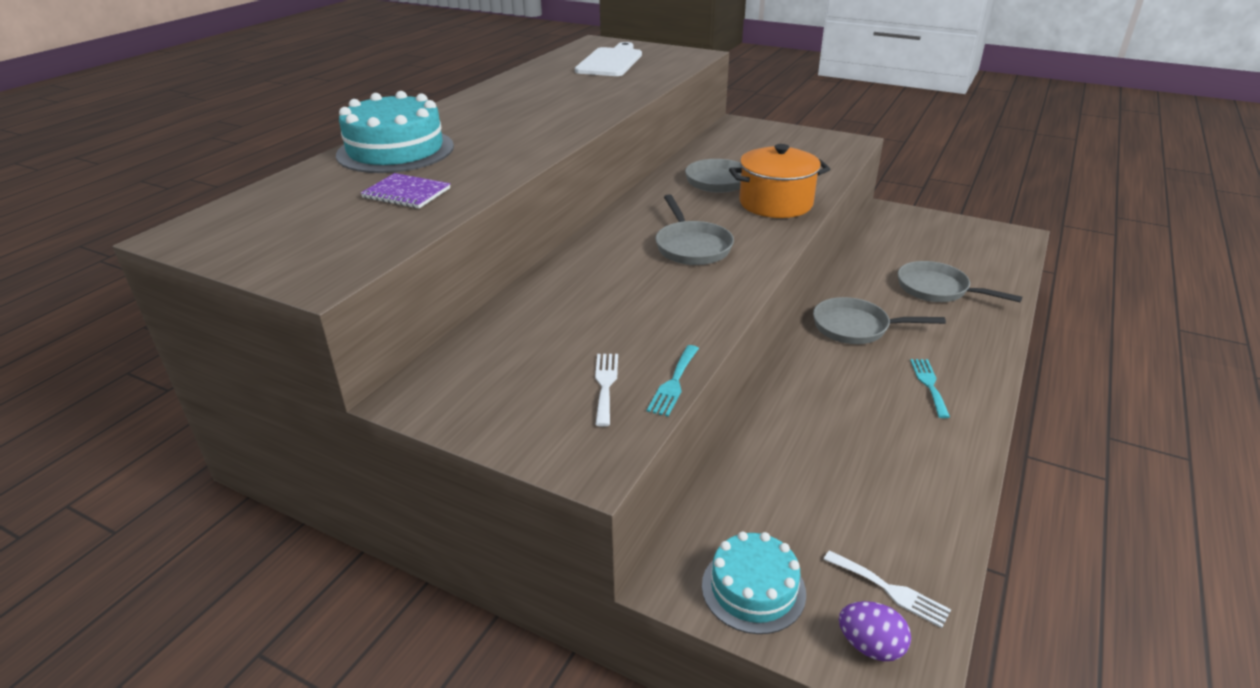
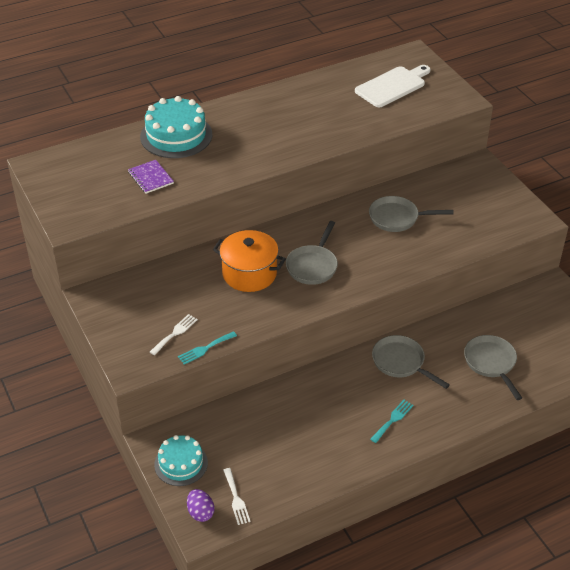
camera: 35 degrees right, 10 degrees up
orange pot [729,144,830,218] -> orange pot moved to [213,230,286,292]

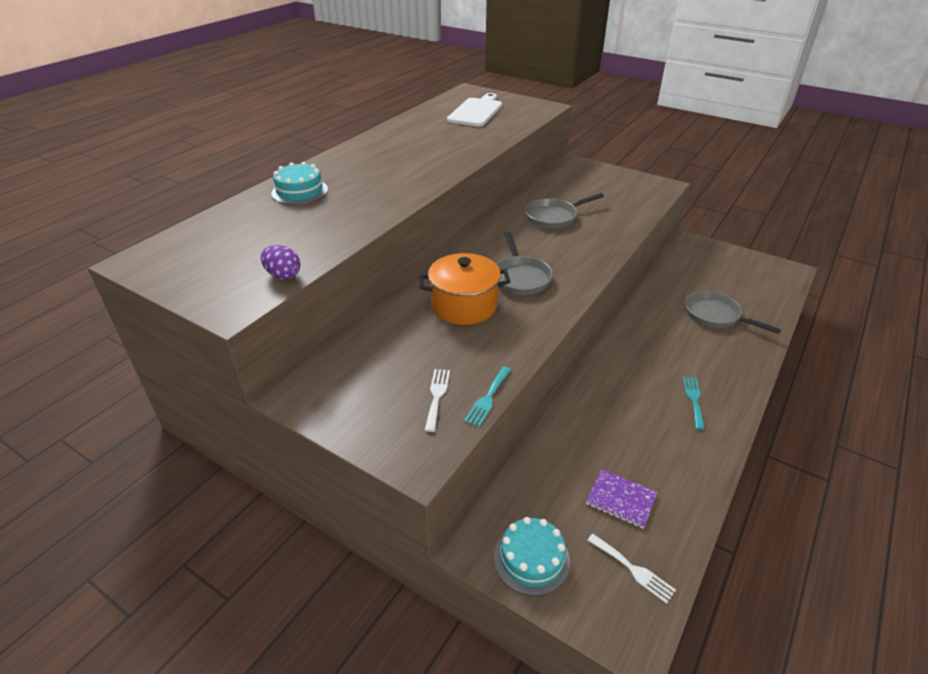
camera: 30 degrees left, 5 degrees down
purple notebook [128,160,174,194] -> purple notebook moved to [586,469,658,529]
turquoise cake [140,96,212,158] -> turquoise cake [271,162,328,205], size x0.64
purple egg [187,489,215,522] -> purple egg moved to [261,245,300,280]
grey pan [372,335,450,389] -> none

